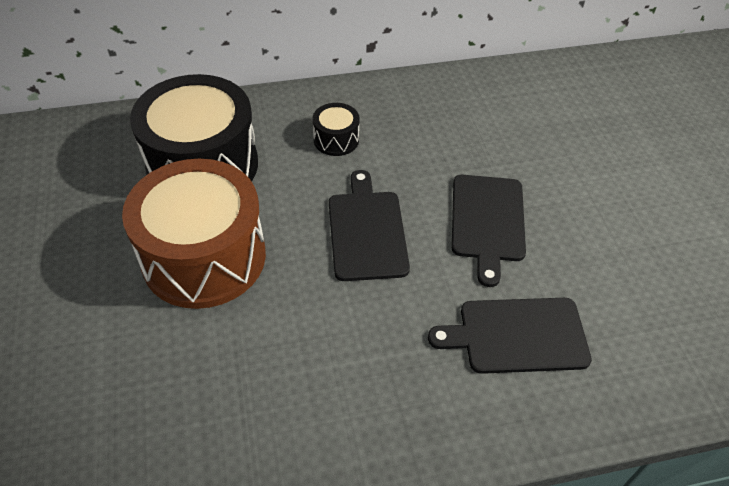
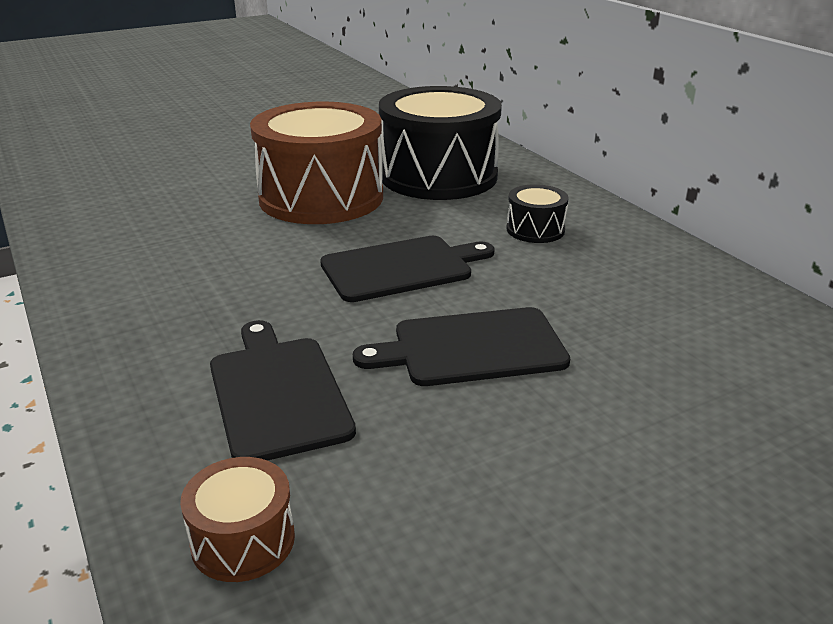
camera: 75 degrees right, 20 degrees down
none -> brown drum [180,457,295,582]

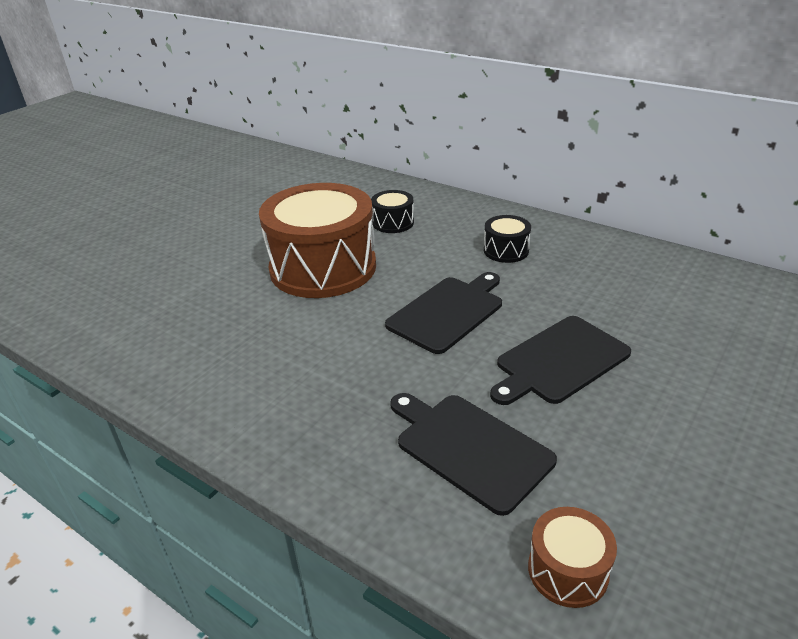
camera: 25 degrees left, 5 degrees up
black drum [379,86,502,200] -> black drum [371,190,414,233], size x0.43

